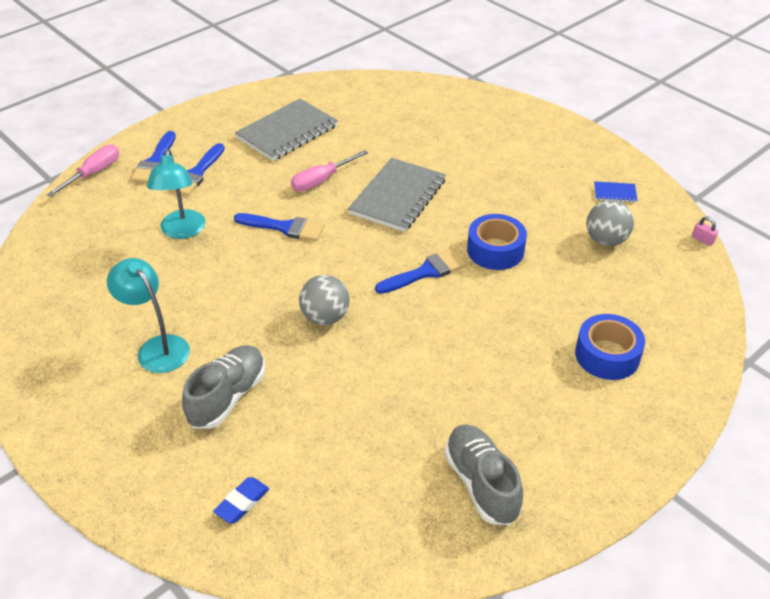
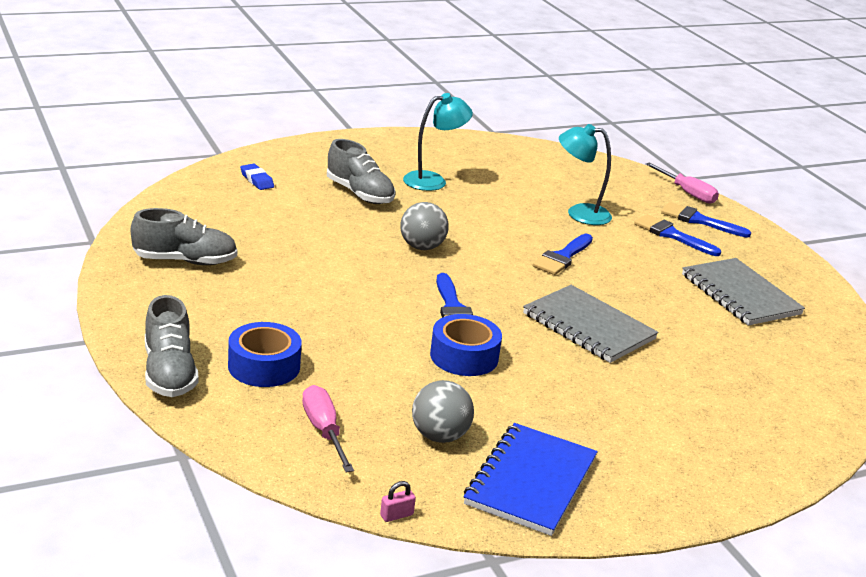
camera: 105 degrees right, 15 degrees down
pink screwdriver [291,150,368,191] -> pink screwdriver moved to [302,385,354,472]
blue notebook [594,181,638,203] -> blue notebook [464,423,598,536], size x2.30
none -> grey shoe [145,295,199,397]

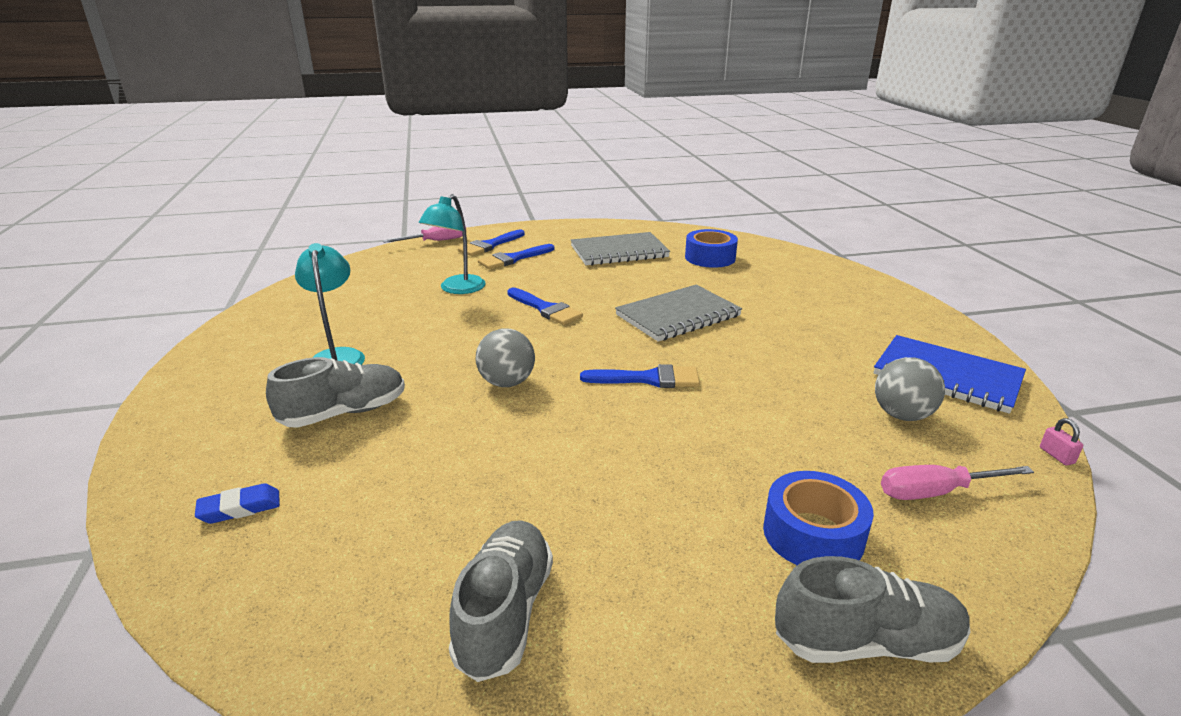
camera: 75 degrees left, 0 degrees up
blue tape [430,314,502,376] -> blue tape moved to [685,229,738,268]

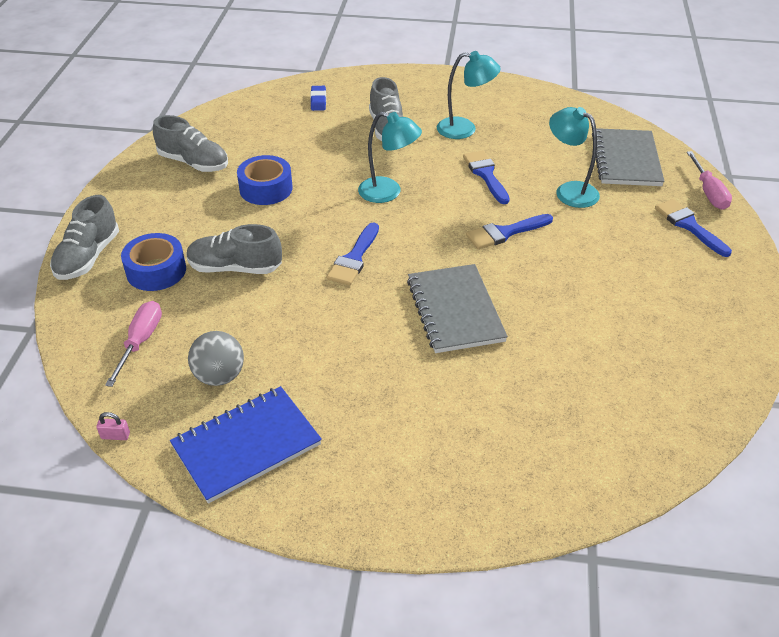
camera: 110 degrees right, 15 degrees up
grey ball [476,328,535,387] -> turquoise lamp [358,112,422,203]
blue brush [478,244,554,269] -> blue brush moved to [463,151,510,204]
grey notebook [571,232,670,266] -> grey notebook moved to [592,128,665,186]
blue tape [685,229,738,268] -> blue tape moved to [237,155,293,205]
none -> grey shoe [186,224,282,274]

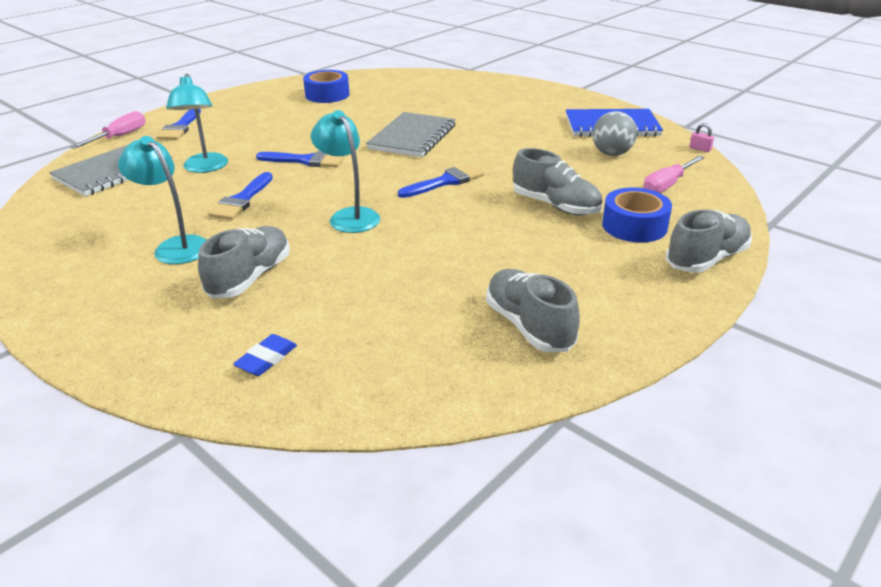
camera: 145 degrees left, 10 degrees down
blue tape [237,155,293,205] -> blue tape moved to [303,70,349,103]

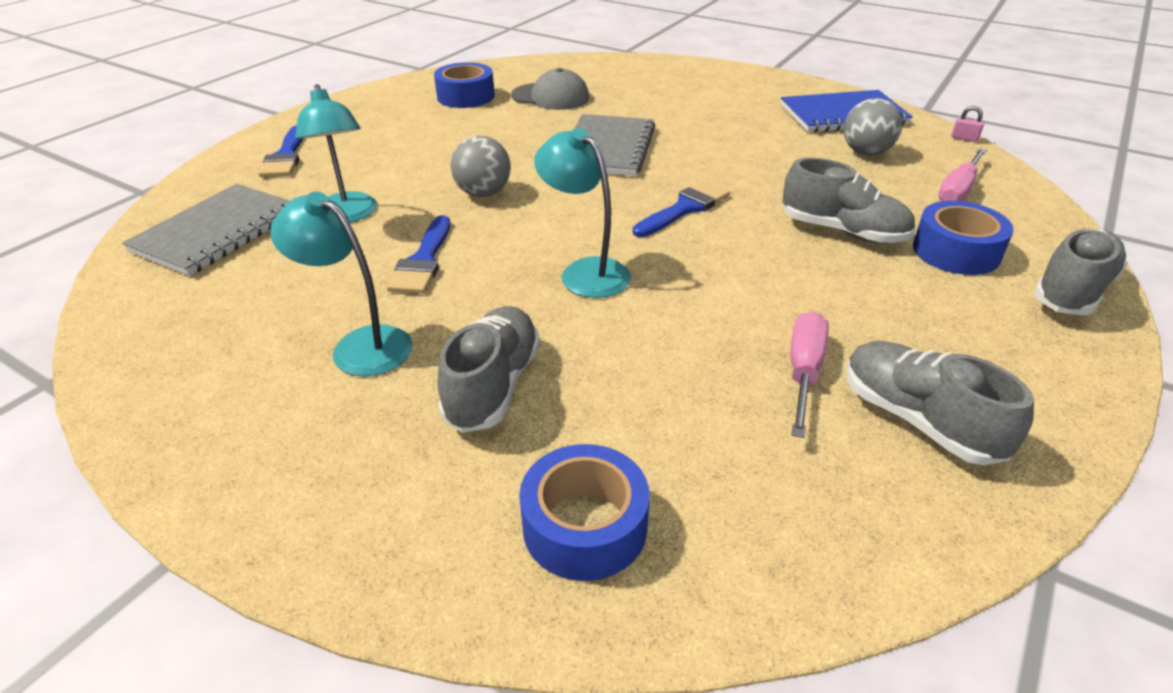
camera: 10 degrees left, 5 degrees up
pink screwdriver [70,111,146,149] -> pink screwdriver moved to [791,311,829,438]
blue eraser [233,334,297,376] -> blue tape [519,444,650,581]
blue brush [256,151,345,167] -> grey ball [450,136,511,197]
none -> grey cap [511,68,590,110]

